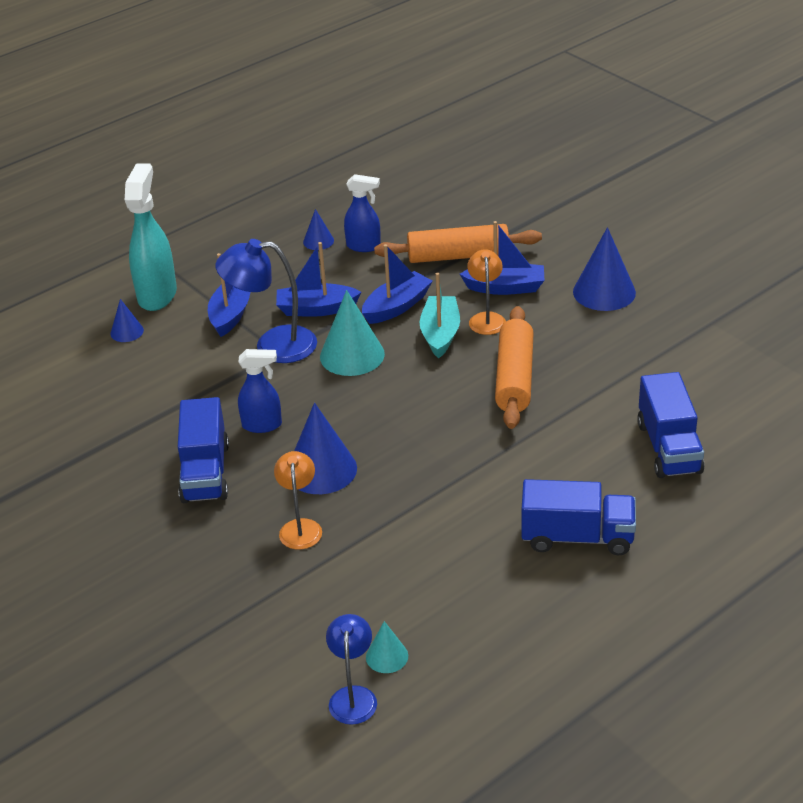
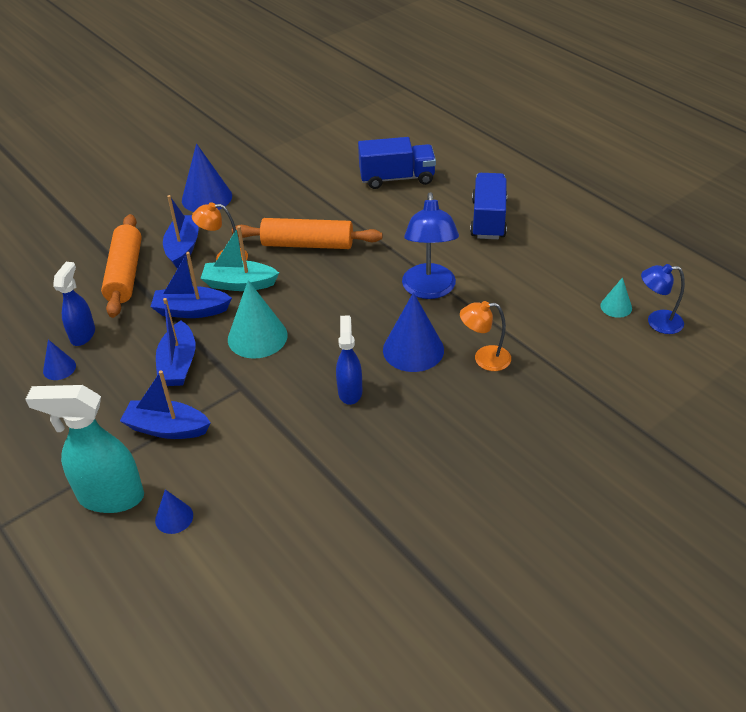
camera: 90 degrees left, 5 degrees up
blue truck [178,397,229,503] -> none
blue lamp [215,239,317,363] -> blue lamp moved to [402,192,459,299]
blue boat [362,244,433,324] -> blue boat turned 45 degrees counterclockwise [151,252,232,318]

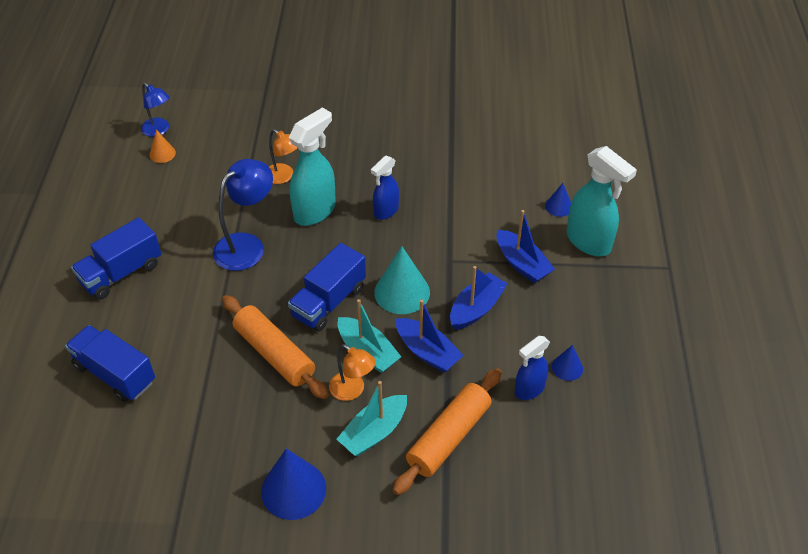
camera: 140 degrees left, 5 degrees up
blue boat [163,195,199,268] -> turquoise boat [337,381,407,456]
blue cone [383,292,444,372] -> turquoise spray bottle [288,107,336,226]
turquoise cone [600,277,632,318] -> orange cone [150,130,176,163]
none -> blue truck [288,243,366,332]

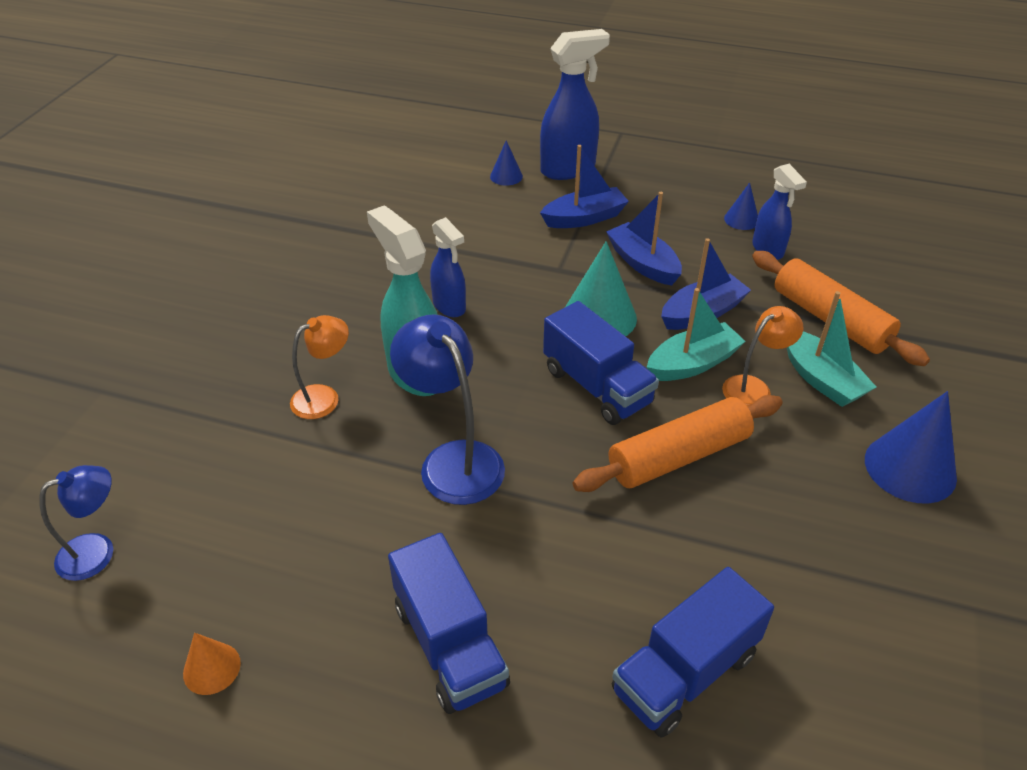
camera: 75 degrees left, 5 degrees down
orange cone [150,130,176,163] -> orange cone moved to [183,633,241,695]
turquoise spray bottle [567,146,637,256] -> blue spray bottle [540,29,610,180]

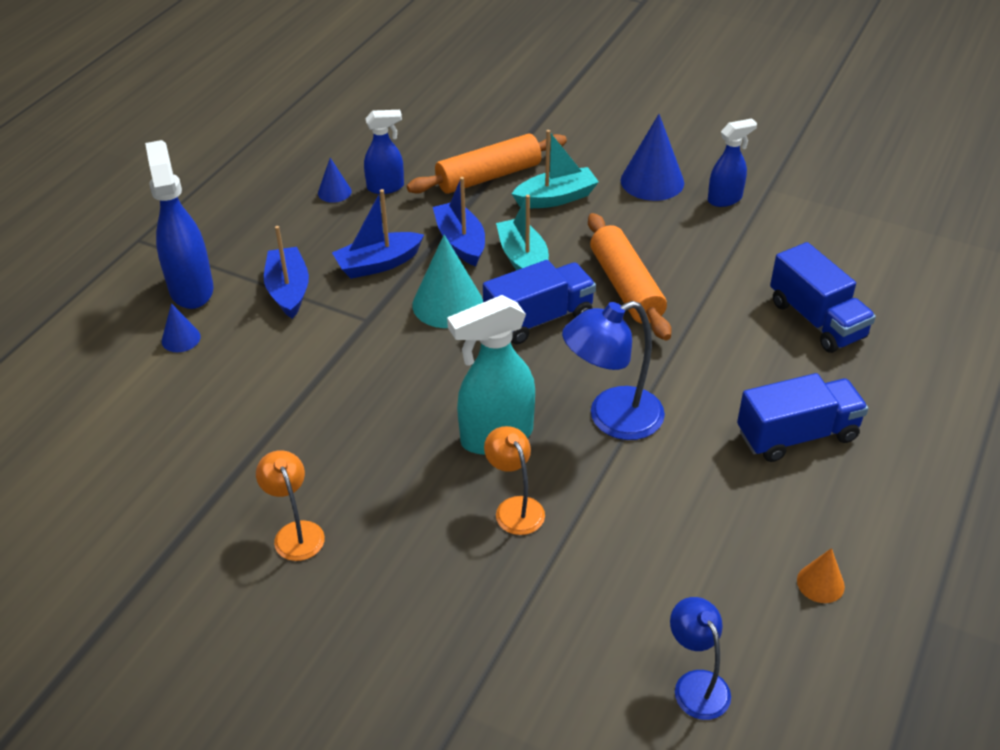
camera: 80 degrees left, 0 degrees up
blue spray bottle [430,217,466,317] -> blue spray bottle moved to [708,119,757,207]
orange lamp [722,306,803,407] -> orange lamp moved to [256,450,325,561]

